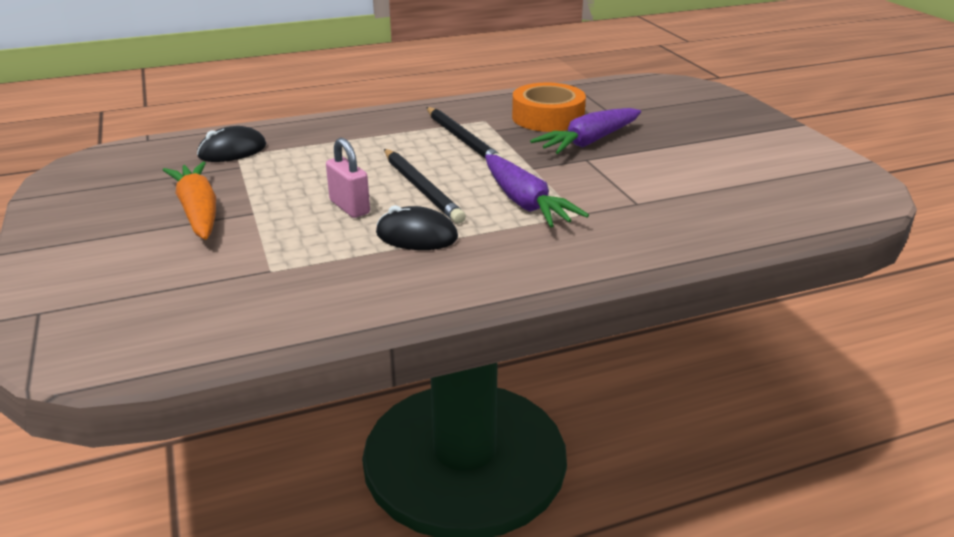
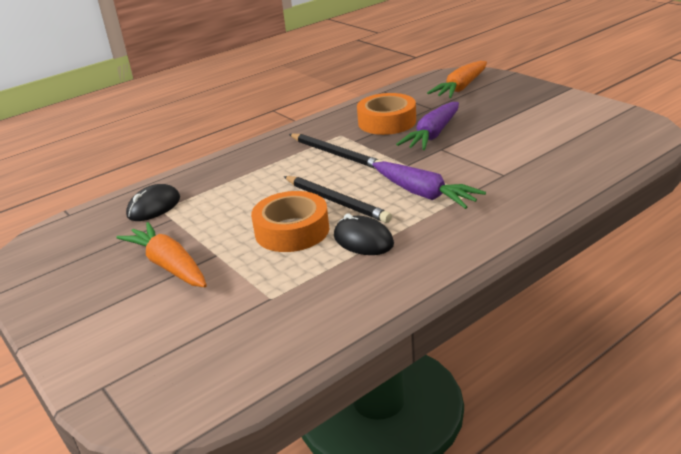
camera: 15 degrees left, 0 degrees up
pink padlock [326,138,370,218] -> orange tape [251,191,329,252]
black mouse [376,205,458,250] -> black mouse turned 45 degrees clockwise [334,213,394,255]
none -> orange carrot [427,61,487,98]

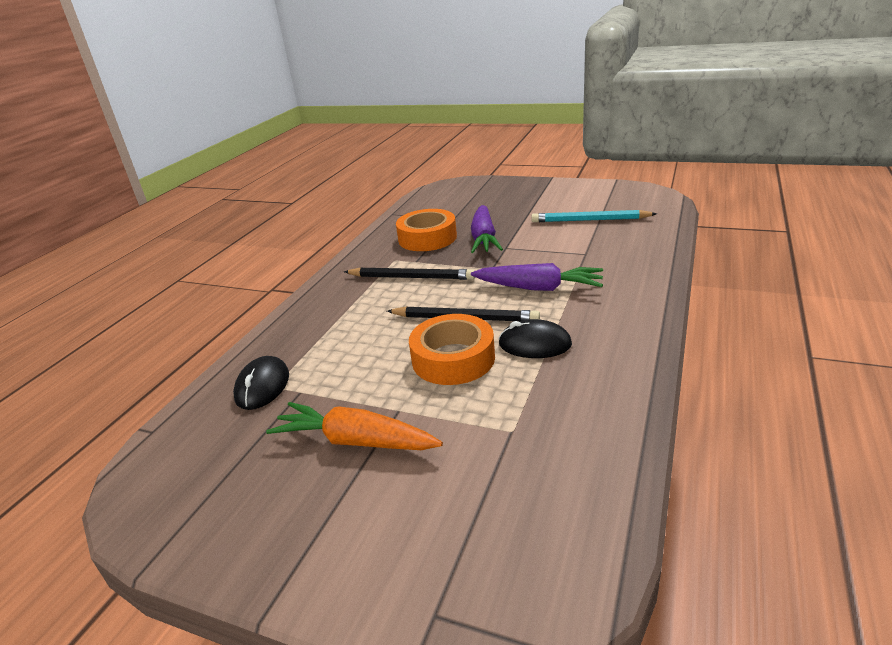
camera: 30 degrees left, 0 degrees up
orange carrot [427,61,487,98] -> none
none -> turquoise pencil [531,210,657,222]

